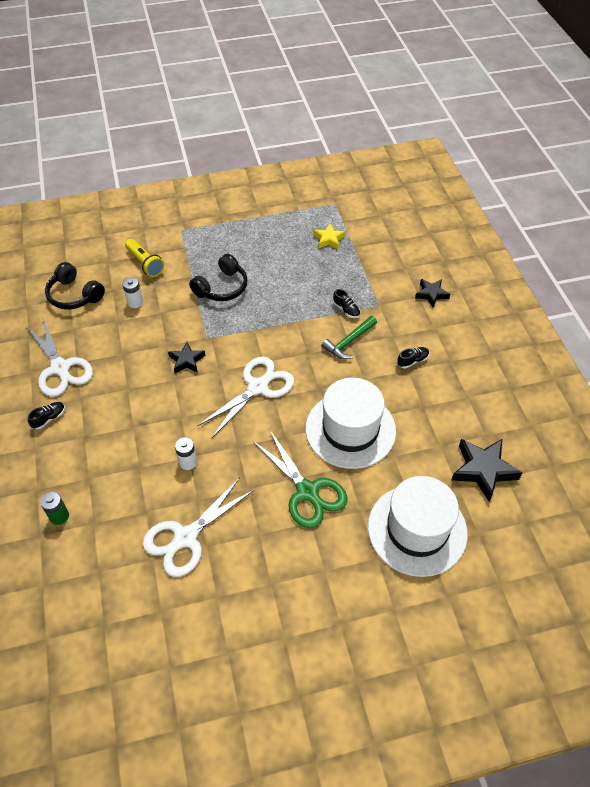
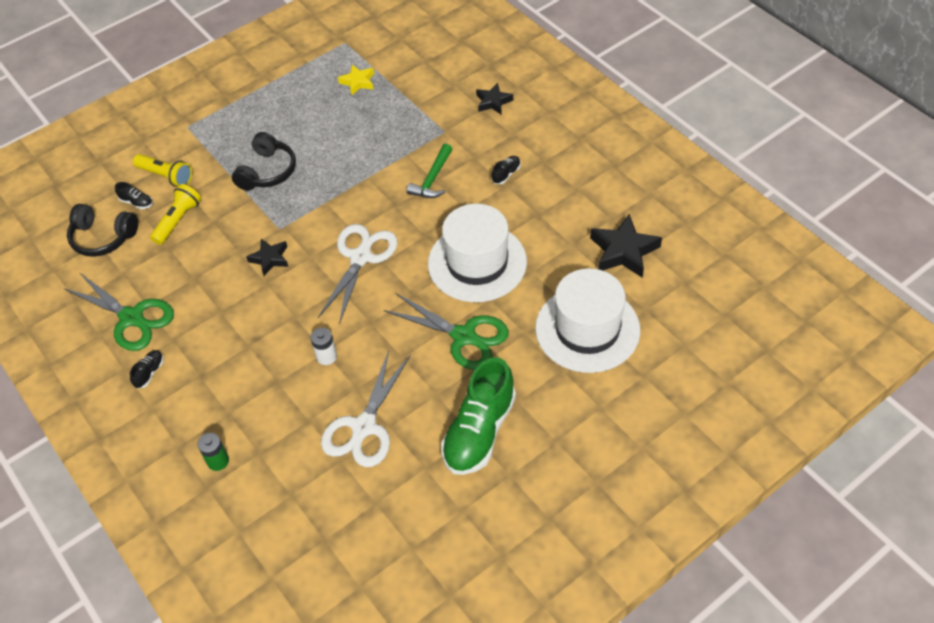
camera: 20 degrees left, 0 degrees up
white scissors [26,317,93,397] -> green scissors [64,273,174,351]
white battery [122,277,143,308] -> yellow flashlight [150,184,201,245]
black shoe [333,289,360,318] -> black shoe moved to [115,182,153,209]
none -> green shoe [441,357,516,475]

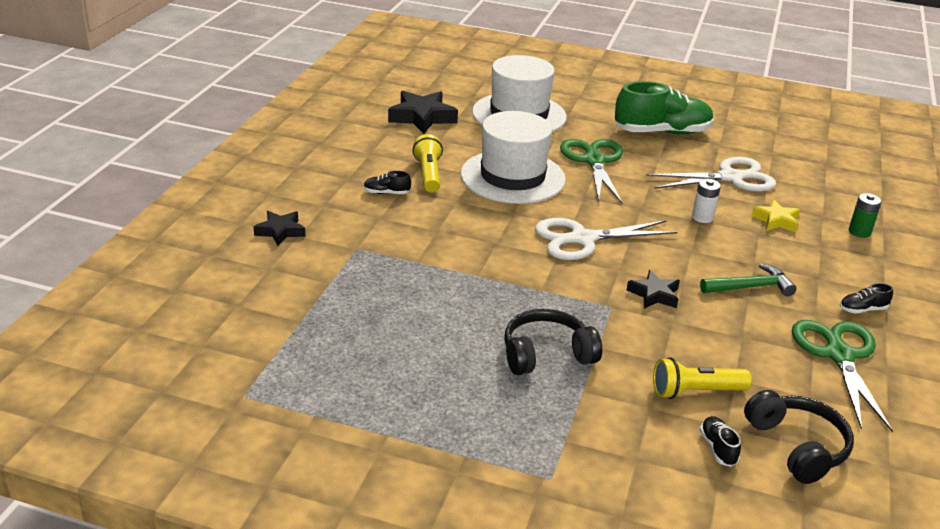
camera: 130 degrees left, 20 degrees down
yellow flashlight [133,154,192,187] -> yellow flashlight moved to [412,134,443,192]
yellow star [338,65,374,96] -> yellow star moved to [751,199,800,232]
green hammer [407,143,452,198] -> green hammer moved to [700,263,797,296]

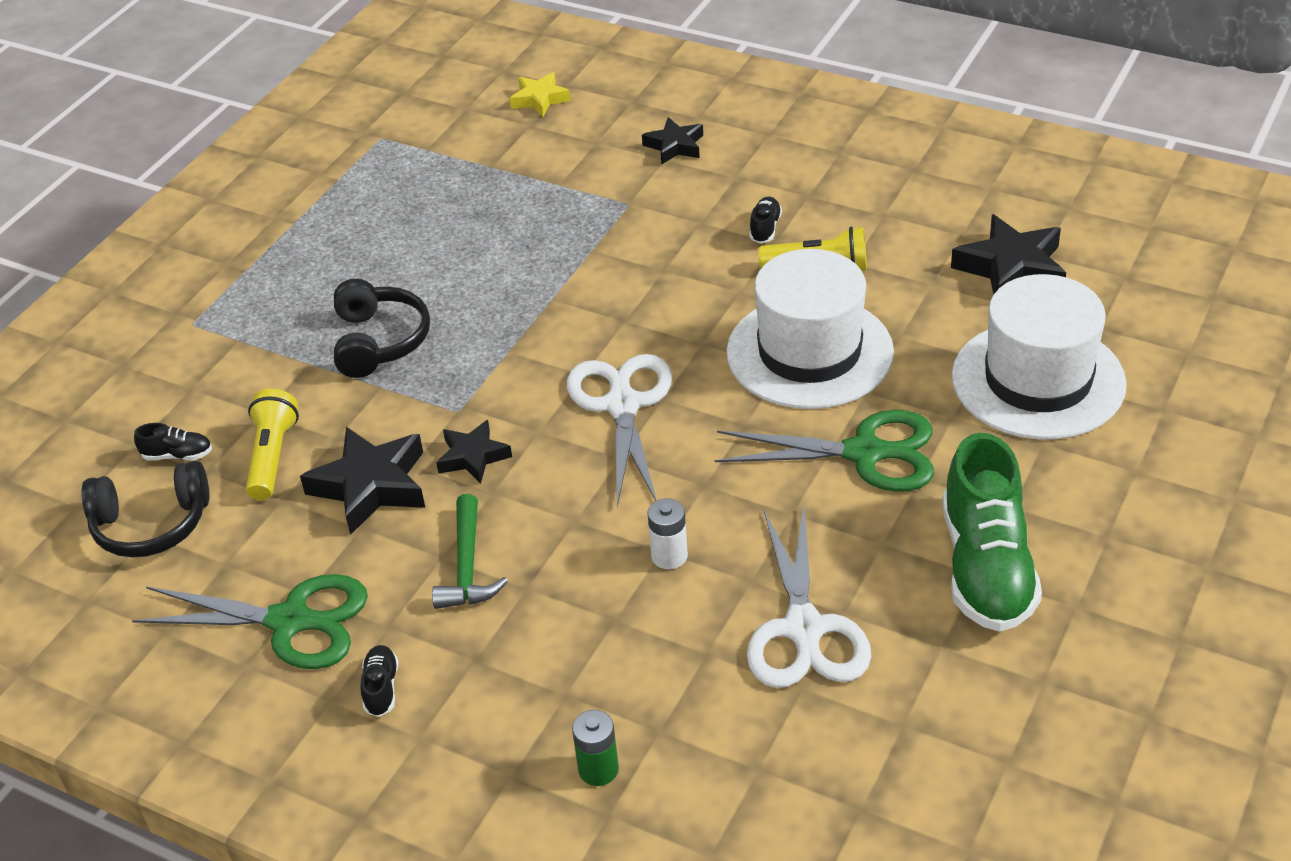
camera: 105 degrees right, 10 degrees up
yellow star [751,199,800,232] -> yellow star moved to [510,72,571,117]
none -> black star [300,427,425,535]

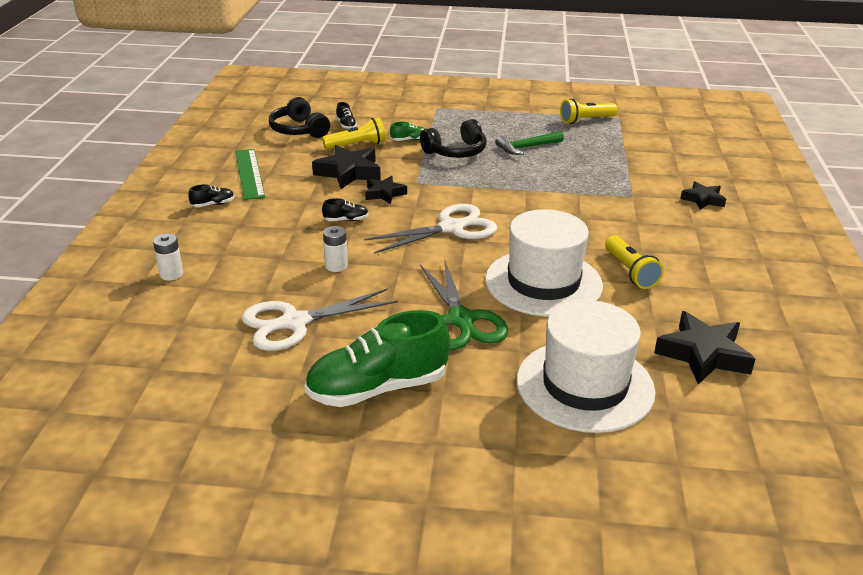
camera: 65 degrees right, 10 degrees down
green scissors [132,574,368,669] -> green ruler [235,149,265,200]
green hammer [432,494,508,609] -> green hammer moved to [495,131,564,155]
yellow star [510,72,571,117] -> none
green battery [572,710,619,786] -> white battery [153,233,183,281]
black shoe [749,197,782,243] -> black shoe moved to [322,198,369,221]
none -> green shoe [390,122,425,141]
none -> yellow flashlight [560,99,618,124]

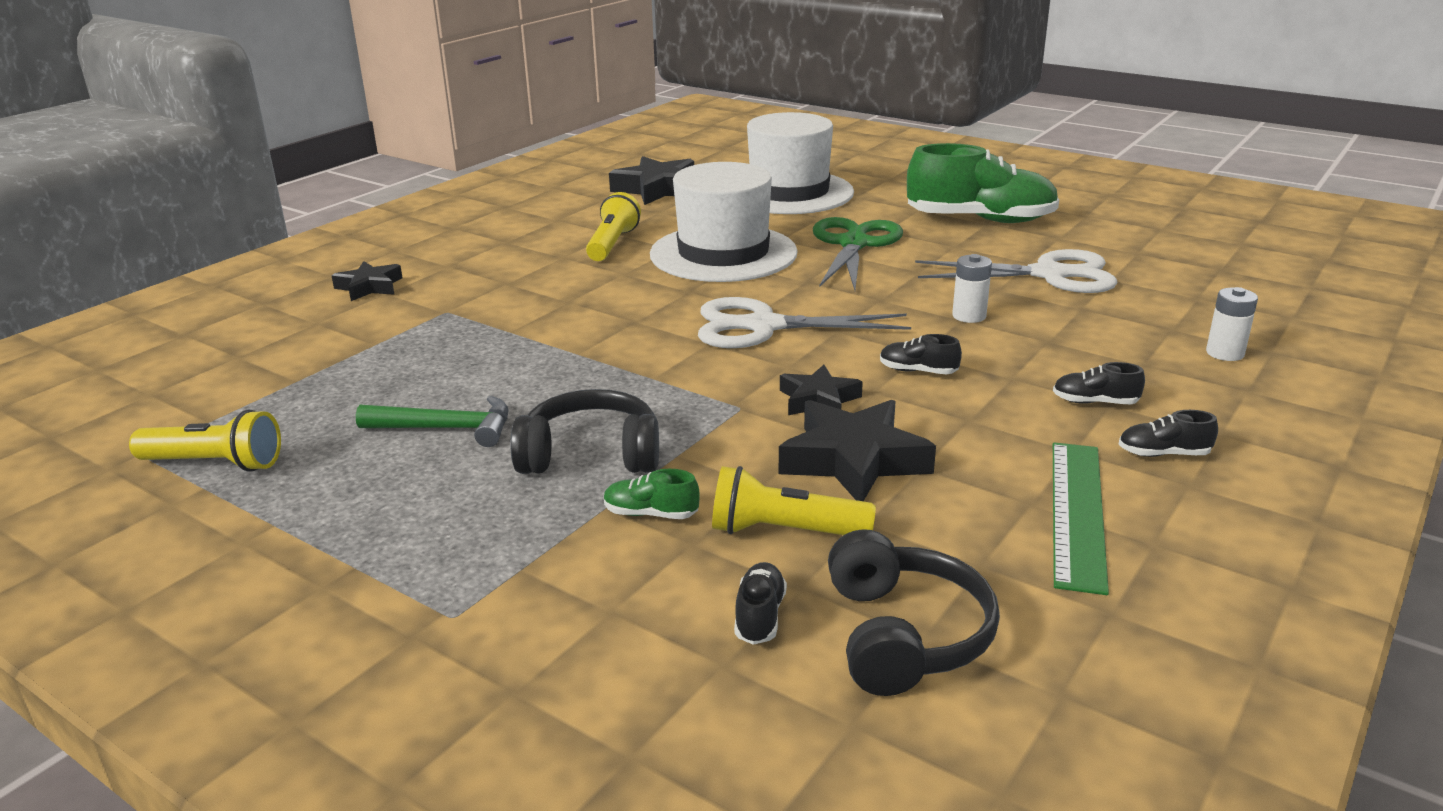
camera: 150 degrees left, 5 degrees down
none -> black shoe [1053,362,1145,404]

